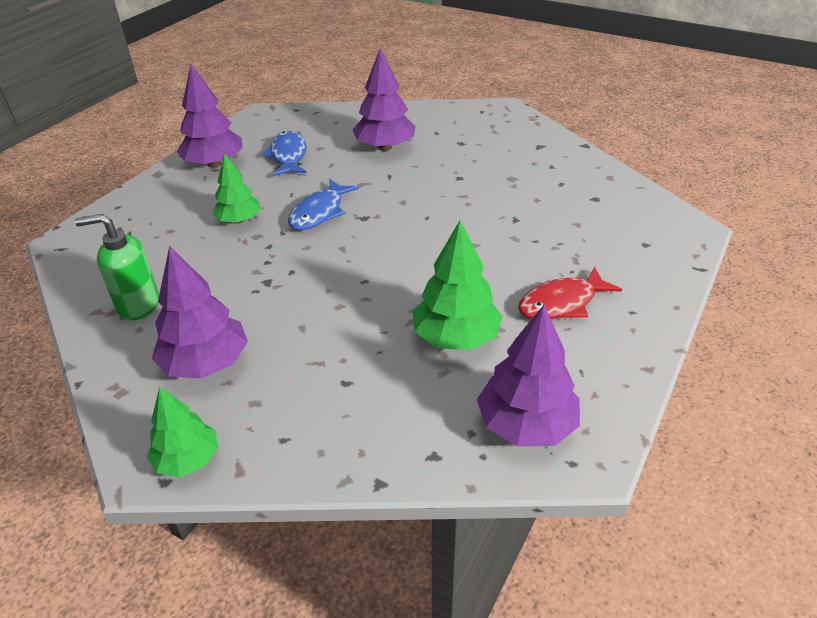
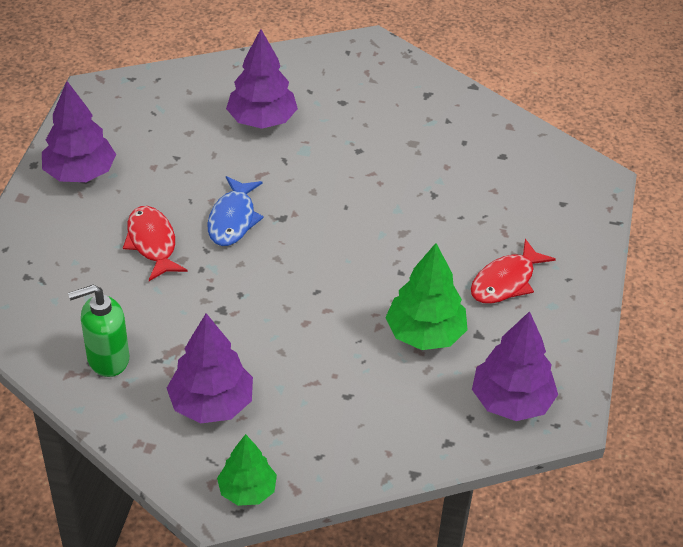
camera: 20 degrees left, 5 degrees up
green tree [213,153,261,223] -> red fish [123,206,188,281]
blue fish [262,131,307,176] -> none

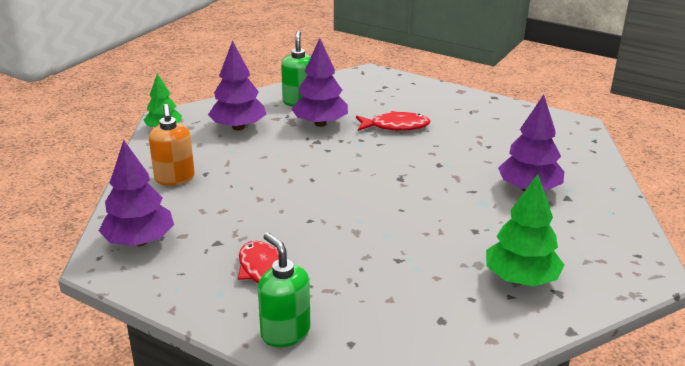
camera: 110 degrees right, 15 degrees down
purple tree [42,81,116,182] -> purple tree moved to [291,38,348,127]
blue fish [207,176,264,246] -> none
green tree [385,243,468,350] -> green tree moved to [486,174,564,287]
none -> orange soap dispenser [149,104,195,186]
none -> green soap dispenser [258,233,310,347]

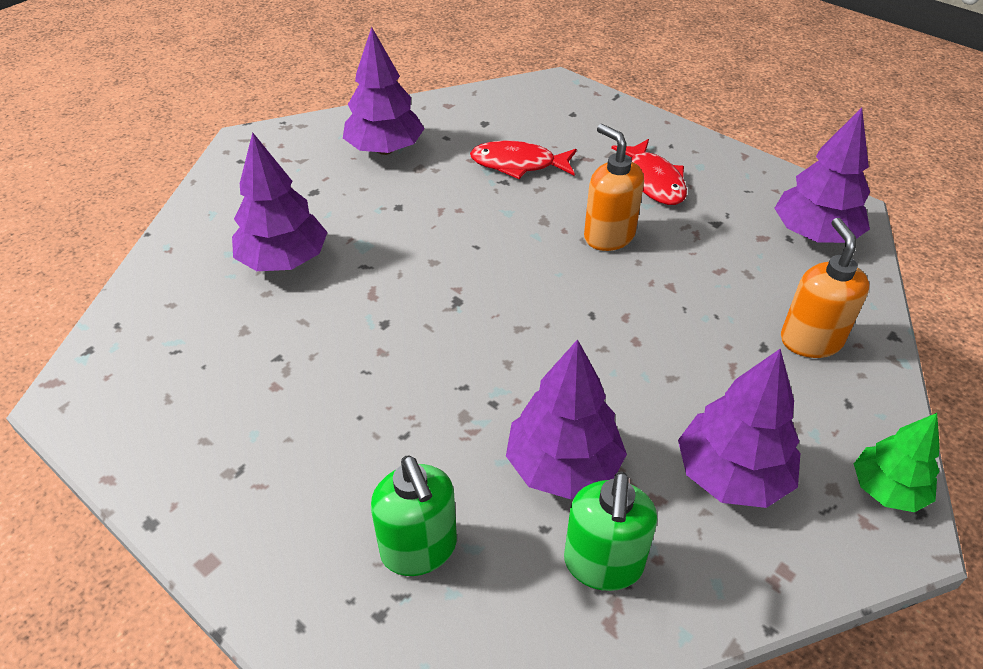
camera: 170 degrees left, 15 degrees up
green soap dispenser [258,233,310,347] -> green soap dispenser moved to [371,456,457,576]
red fish [356,111,430,131] -> red fish moved to [470,141,577,179]
green tree [486,174,564,287] -> purple tree [343,27,425,155]
none -> orange soap dispenser [584,124,644,251]

